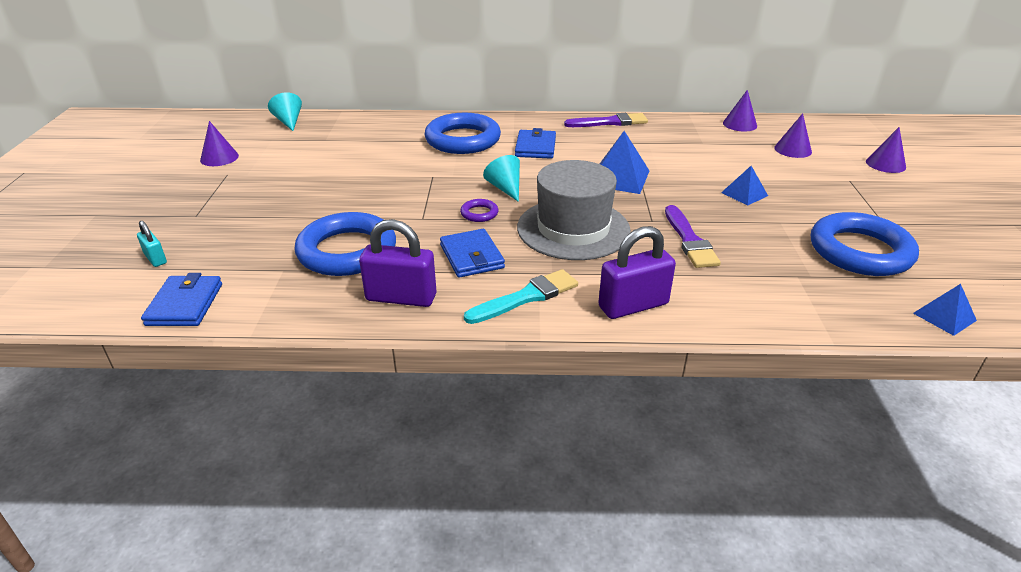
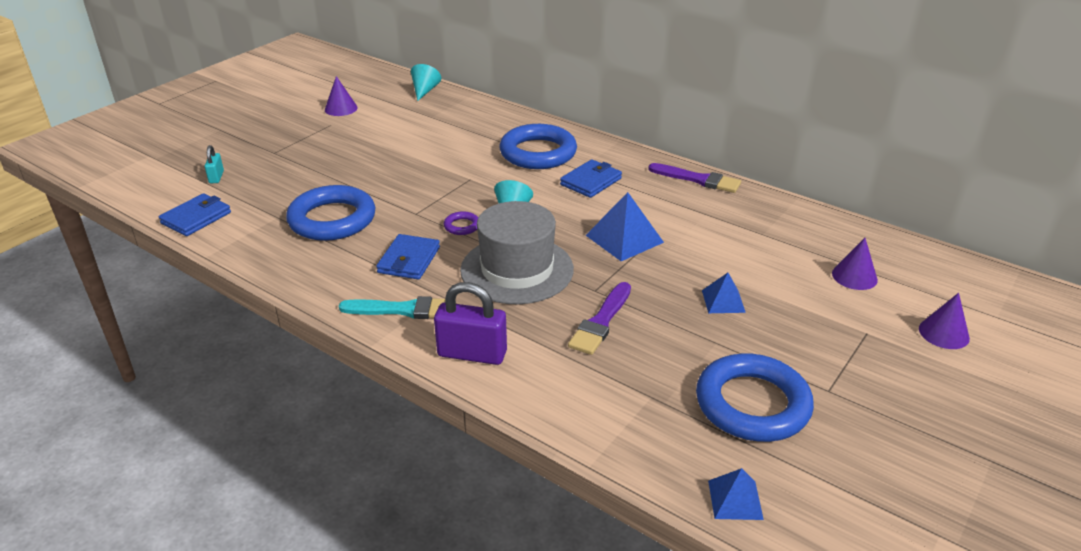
camera: 35 degrees right, 0 degrees up
purple padlock [359,219,437,307] -> none
purple cone [723,90,757,131] -> none

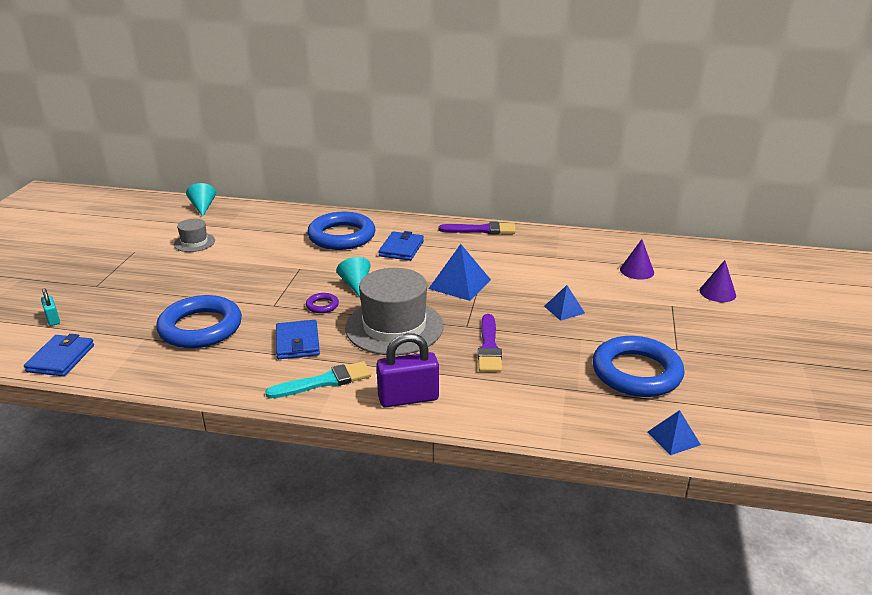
camera: 25 degrees left, 5 degrees down
purple cone [325,76,358,116] -> none
none -> grey hat [174,219,215,252]

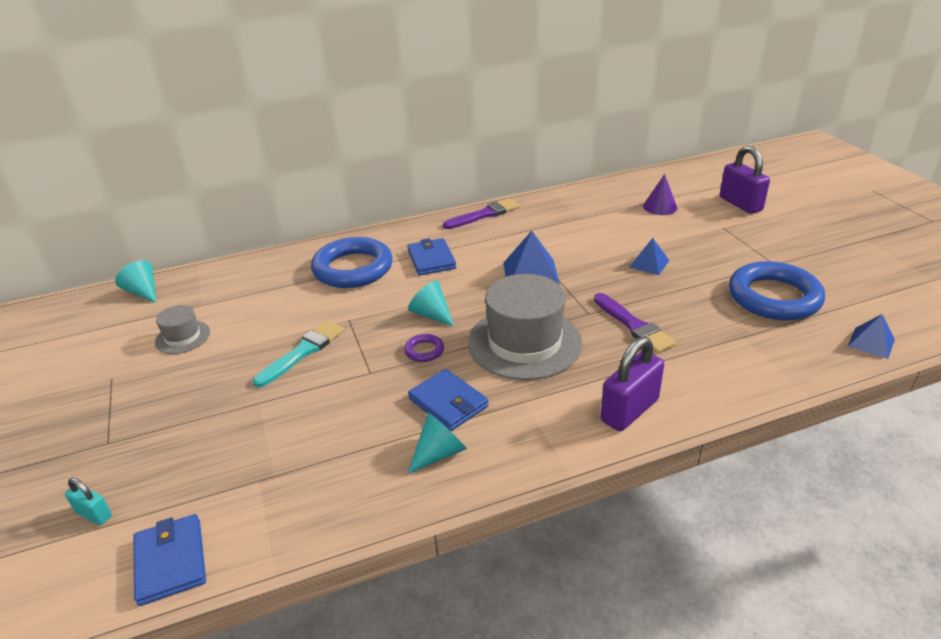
camera: 30 degrees left, 5 degrees up
blue ring [156,295,242,348] -> none
turquoise brush [265,361,371,399] -> turquoise brush moved to [253,320,344,388]
purple cone [699,260,736,302] -> purple padlock [720,146,770,214]
none -> turquoise cone [408,413,467,474]

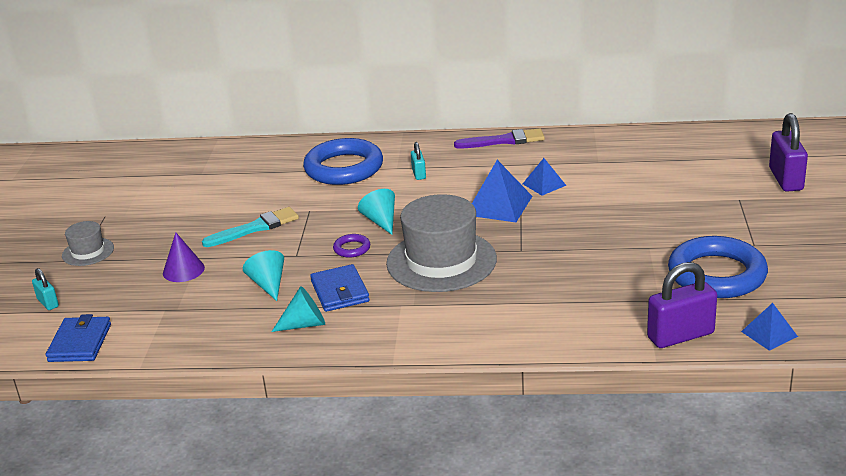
camera: 25 degrees right, 5 degrees down
turquoise cone [115,260,156,303] -> turquoise cone moved to [243,250,284,301]
grey hat [155,305,210,354] -> grey hat moved to [62,221,114,266]
blue wallet [407,238,456,276] -> turquoise padlock [411,142,426,180]
purple brush [594,293,676,353] -> none
purple padlock [600,337,664,431] -> purple padlock moved to [647,262,717,348]
blue pyramid [629,238,669,275] -> blue pyramid moved to [523,158,566,196]
purple cone [643,174,677,215] -> purple cone moved to [163,232,205,282]

